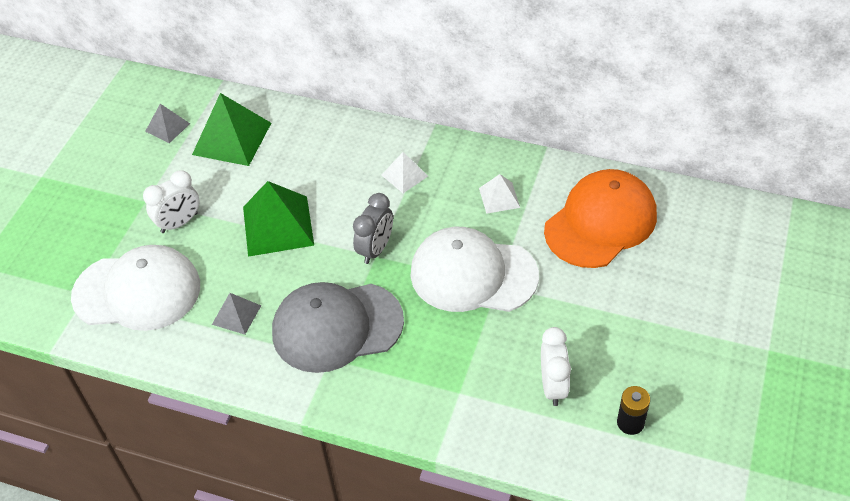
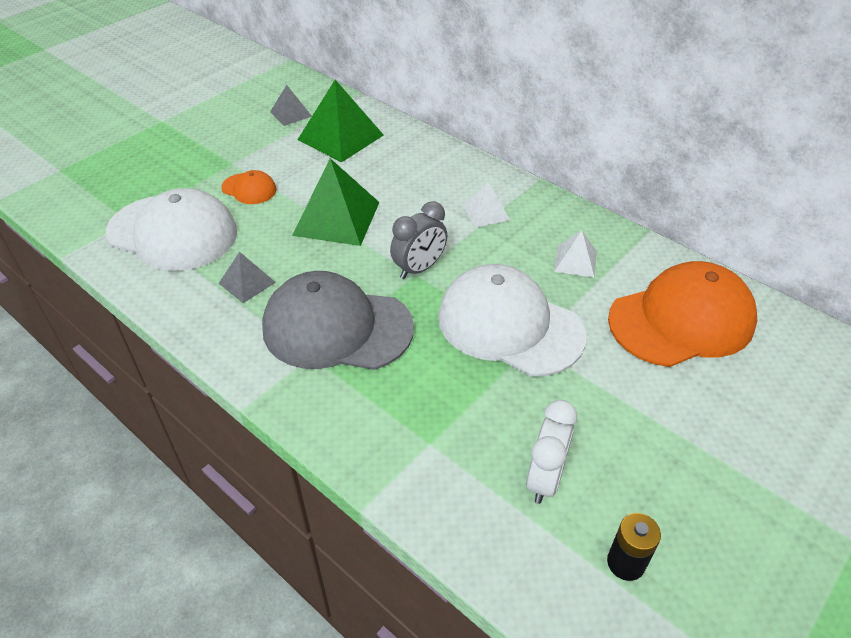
camera: 20 degrees right, 5 degrees down
white clock [143,170,200,233] -> orange cap [221,170,277,204]

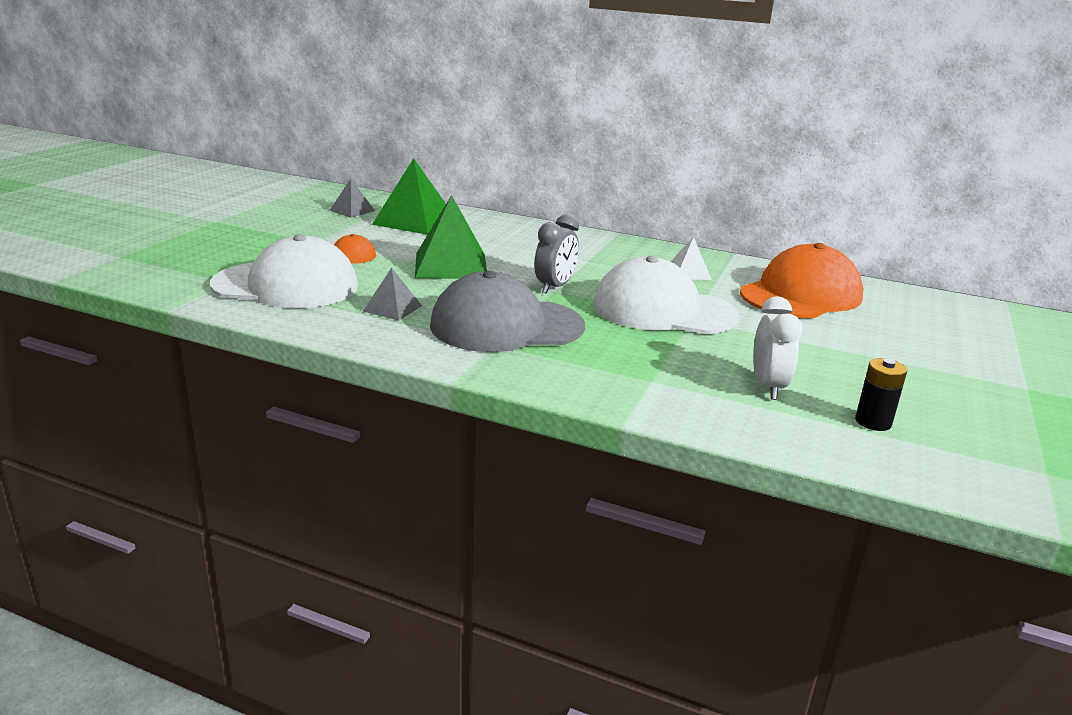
camera: 20 degrees left, 20 degrees down
white pyramid [462,182,510,228] -> none

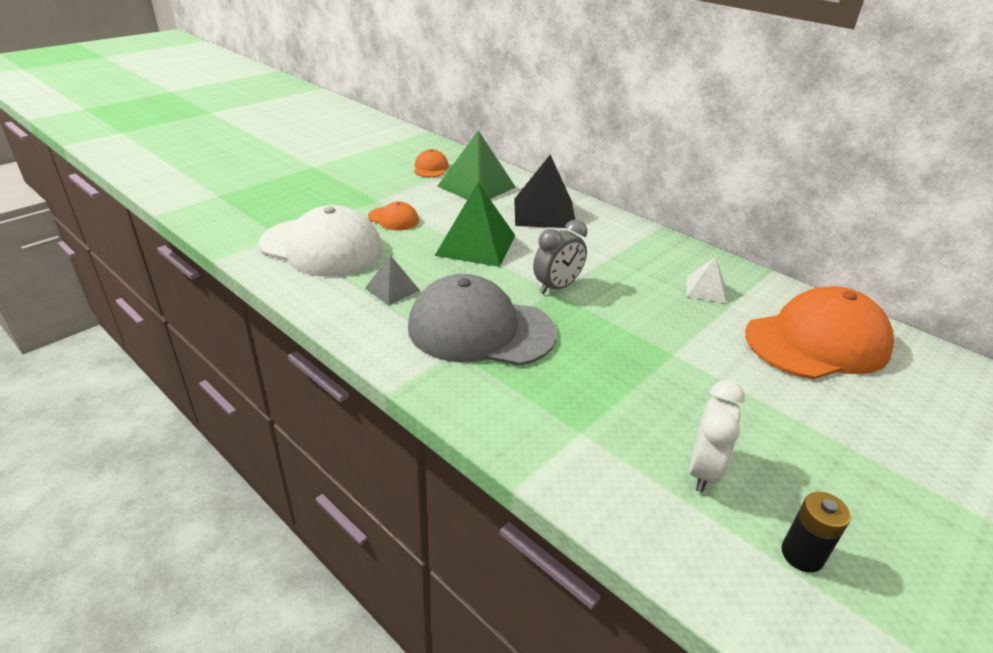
camera: 20 degrees right, 10 degrees up
grey pyramid [329,179,375,218] -> orange cap [414,149,448,177]
white cap [593,256,739,334] -> none
none -> black pyramid [514,155,575,228]

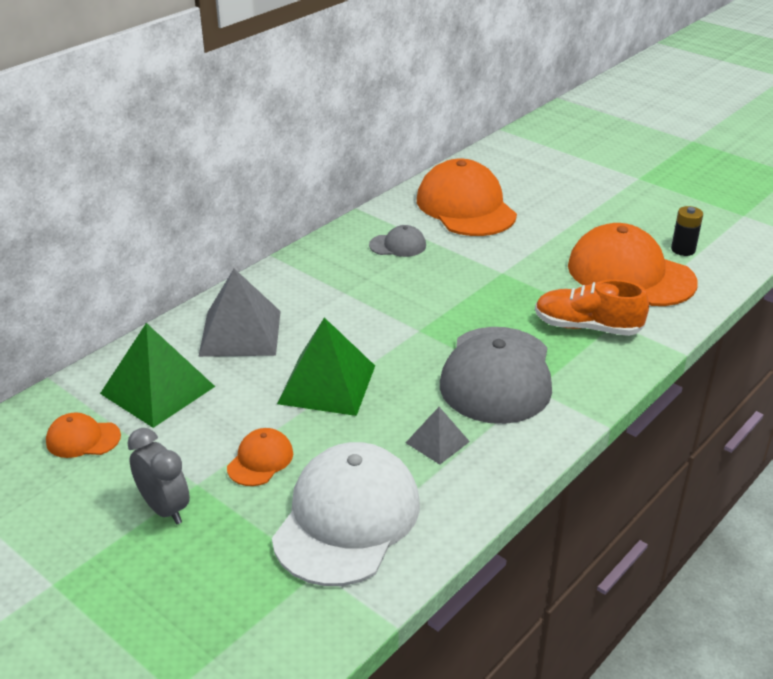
camera: 90 degrees left, 0 degrees up
black pyramid [514,155,575,228] -> grey pyramid [198,269,281,357]
grey clock [533,220,587,294] -> grey clock moved to [127,428,190,524]
white pyramid [687,256,726,303] -> grey cap [369,225,426,257]
white clock [689,380,745,493] -> orange cap [568,223,698,306]
none -> orange shoe [535,279,649,336]

